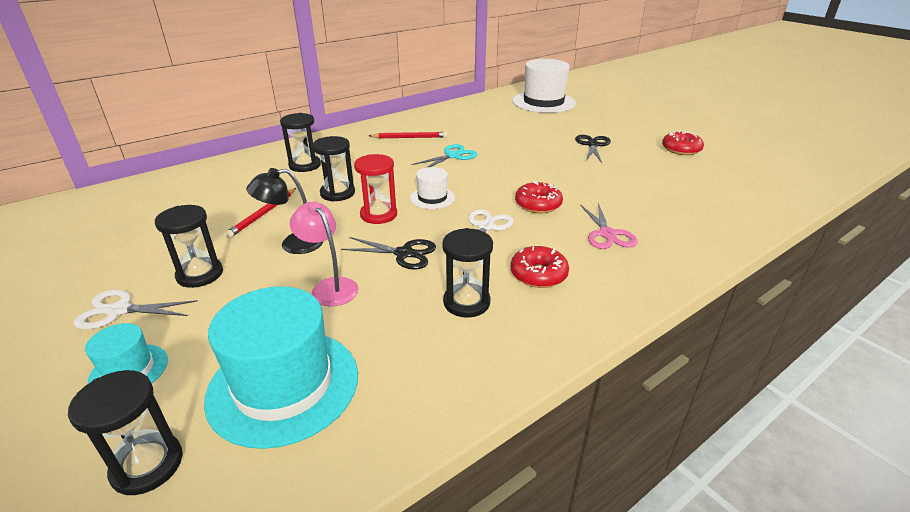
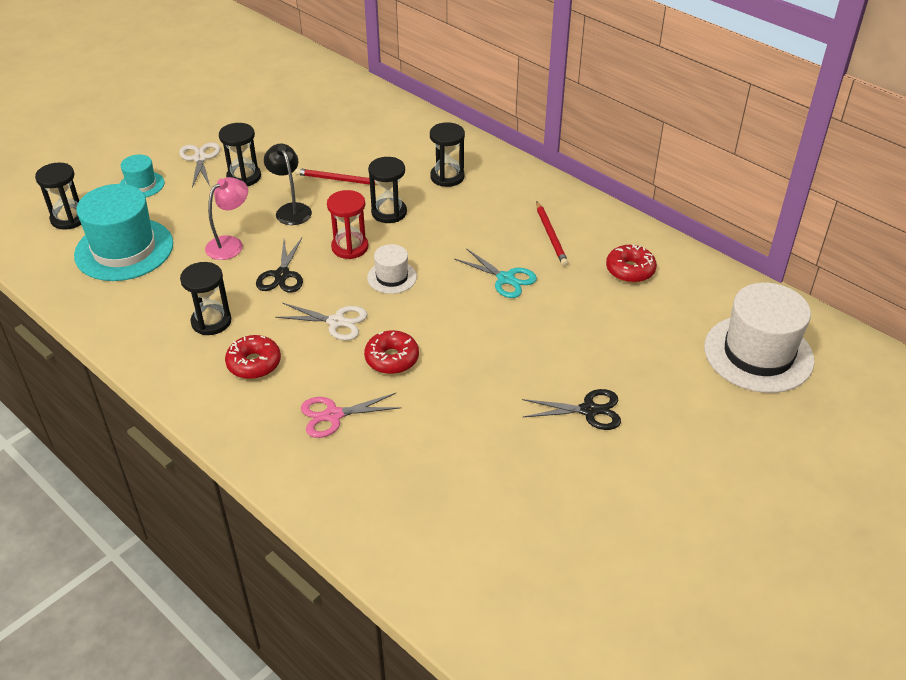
camera: 80 degrees right, 10 degrees up
red donut [662,131,704,155] -> red donut moved to [606,245,657,283]

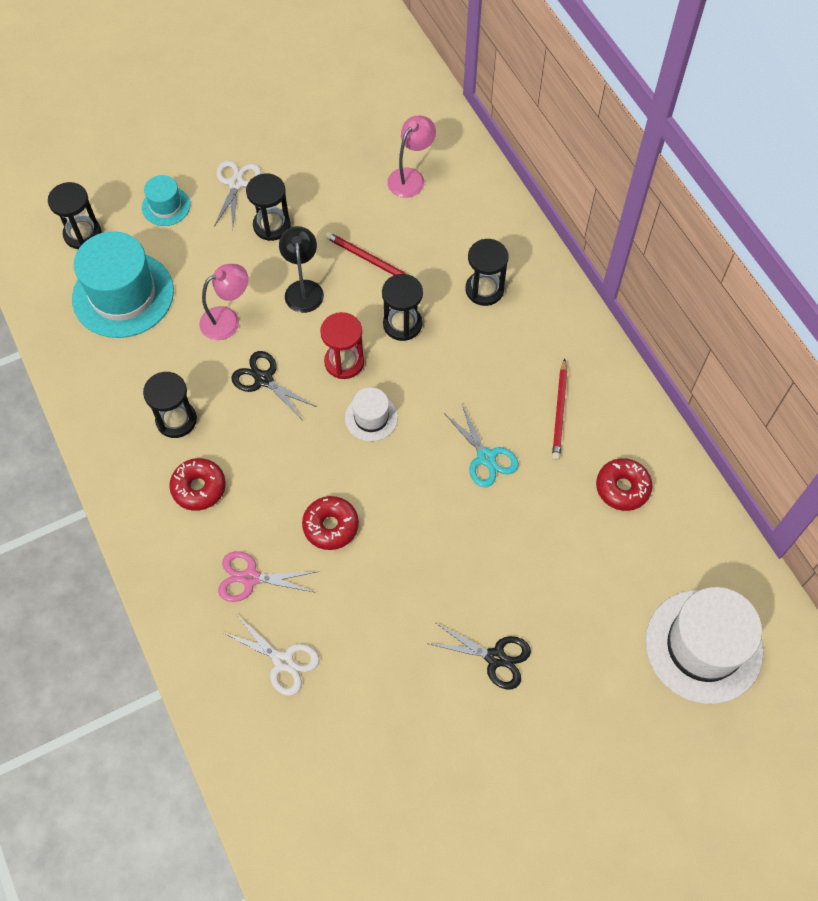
camera: 20 degrees right, 20 degrees up
black scissors [256,238,303,293] -> black scissors turned 105 degrees clockwise [231,351,317,419]
white scissors [275,303,367,340] -> white scissors moved to [222,614,320,696]
none -> pink lamp [387,116,436,198]

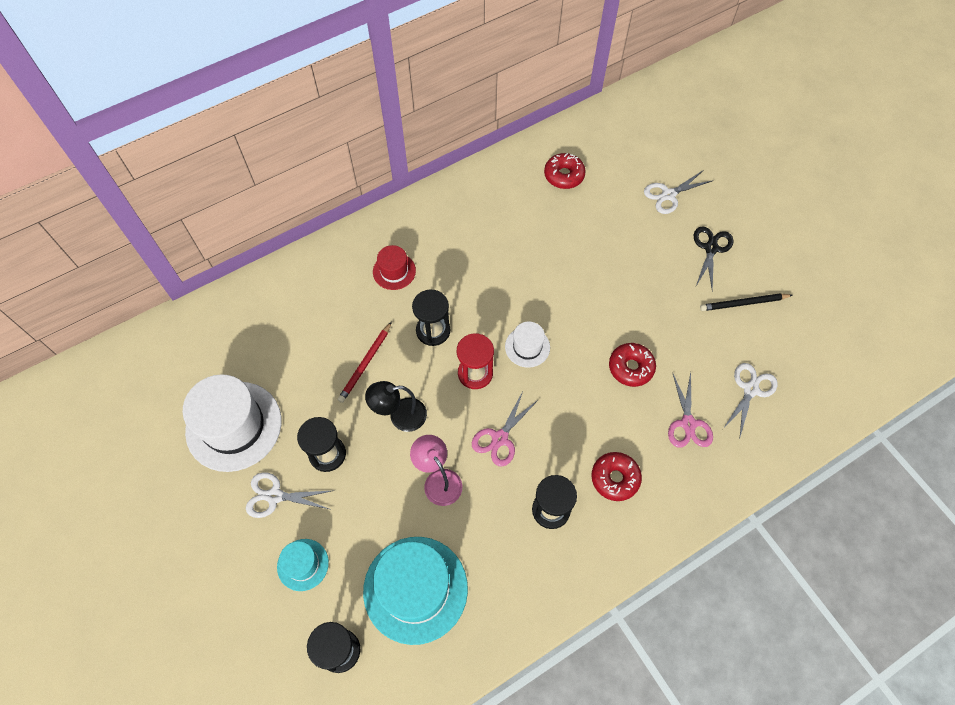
camera: 95 degrees left, 0 degrees up
black scissors [231,351,317,419] -> pink scissors [472,391,539,467]
pink lamp [387,116,436,198] -> none
turquoise scissors [444,405,519,487] -> none
black hourglass [465,239,508,306] -> red hat [373,245,416,290]
red pencil [552,358,567,460] -> none
white hat [645,587,763,704] -> white hat moved to [183,374,282,472]
none -> white scissors [644,171,712,214]
none -> black pencil [700,294,792,311]

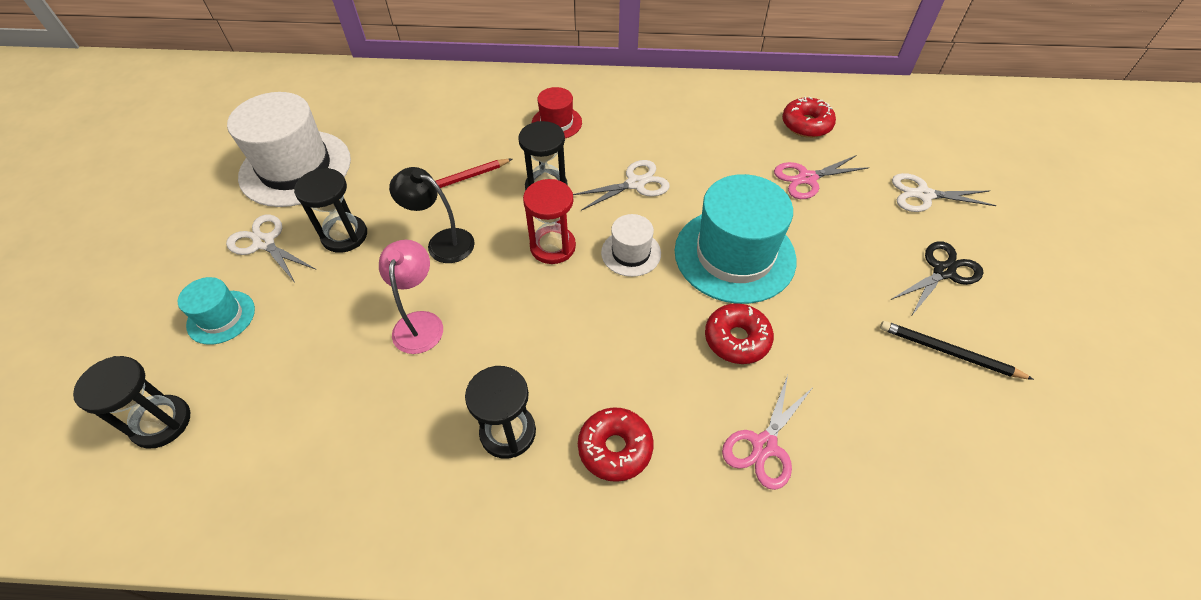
camera: 35 degrees right, 10 degrees down
turquoise hat [363,537,468,645] -> turquoise hat moved to [675,174,796,304]
pink scissors [472,391,539,467] -> pink scissors moved to [774,155,870,199]
white scissors [723,363,778,436] -> white scissors moved to [573,160,670,211]

